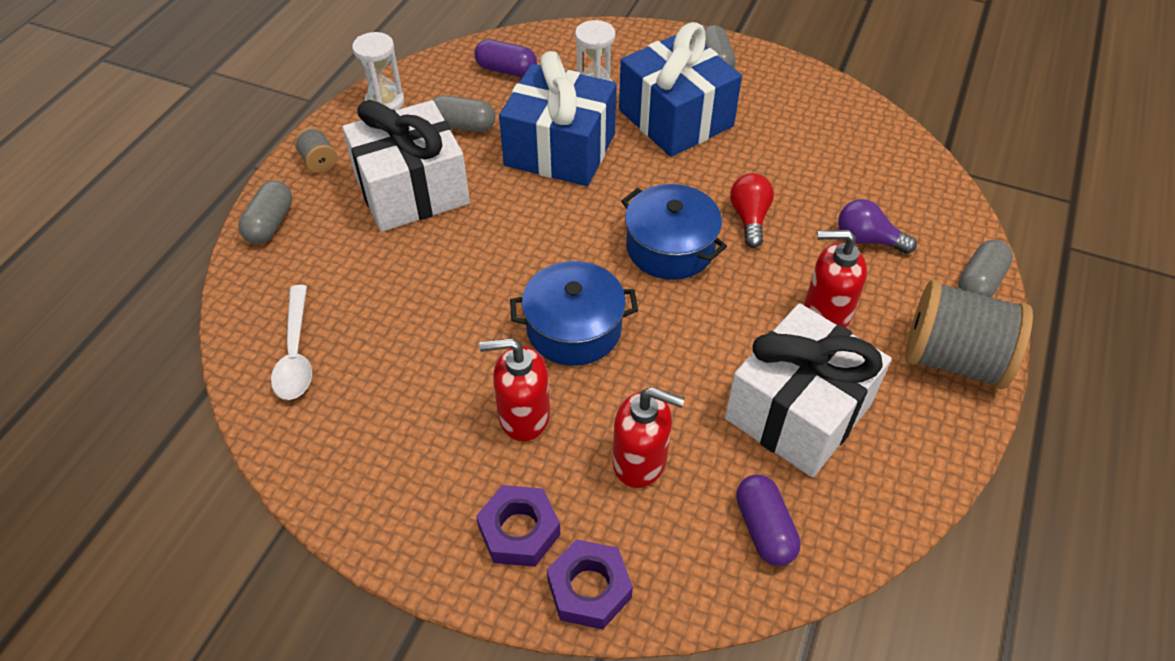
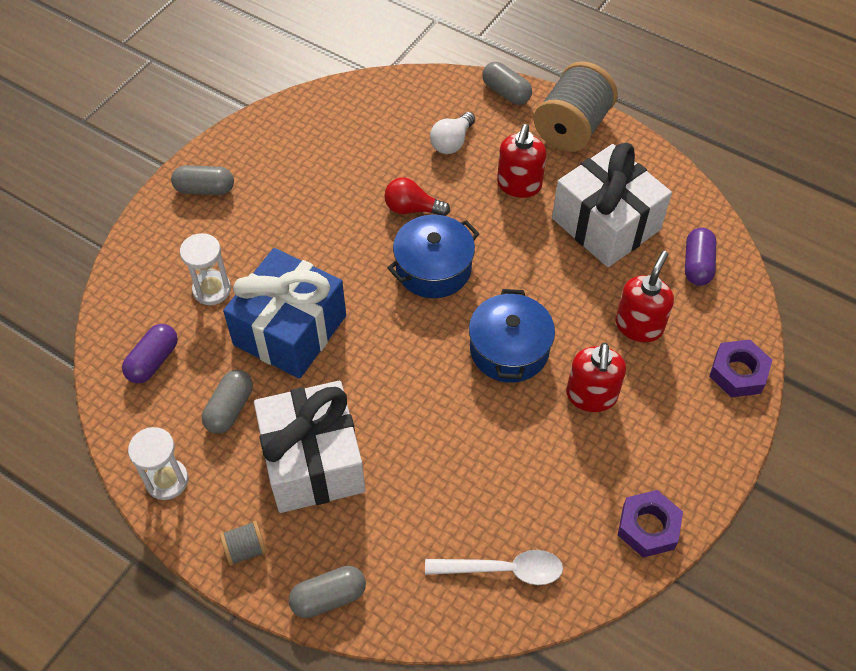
camera: 80 degrees left, 5 degrees up
grey capsule [238,181,292,244] -> grey capsule turned 45 degrees counterclockwise [289,566,366,618]
purple nut [476,485,560,567] -> purple nut moved to [618,490,683,558]
blue gift [619,22,742,157] -> none
purple capsule [736,474,801,566] -> purple capsule turned 75 degrees counterclockwise [685,228,716,286]
purple light bulb [838,199,917,254] -> white light bulb [430,112,475,154]

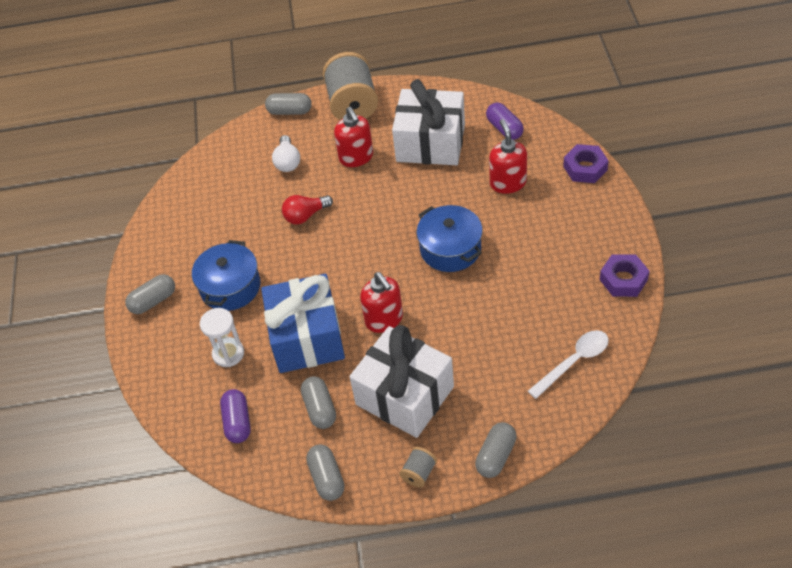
camera: 35 degrees left, 5 degrees down
white hourglass [128,427,188,500] -> grey capsule [306,444,344,501]
blue pot [387,215,480,298] -> blue pot moved to [192,240,260,311]
red soap dispenser [566,343,626,412] -> red soap dispenser moved to [360,272,403,333]

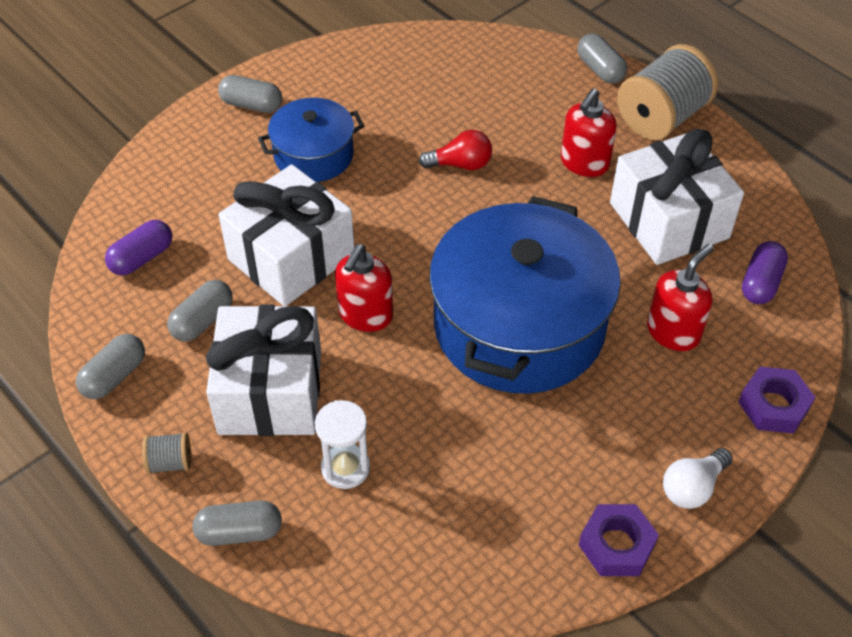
camera: 50 degrees right, 0 degrees up
white hourglass [200,308,244,367] -> white hourglass moved to [315,400,370,489]
blue gift [261,274,345,373] -> white gift [219,164,354,306]
white light bulb [272,135,300,172] -> white light bulb moved to [663,448,733,509]
red light bulb [282,195,333,225] -> red light bulb turned 150 degrees clockwise [419,130,492,170]
blue pot [417,205,483,272] -> blue pot [429,196,621,394], size x1.91
white spoon [528,330,609,399] -> none

